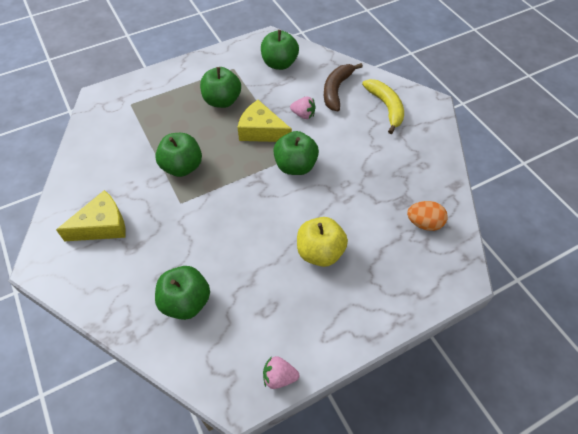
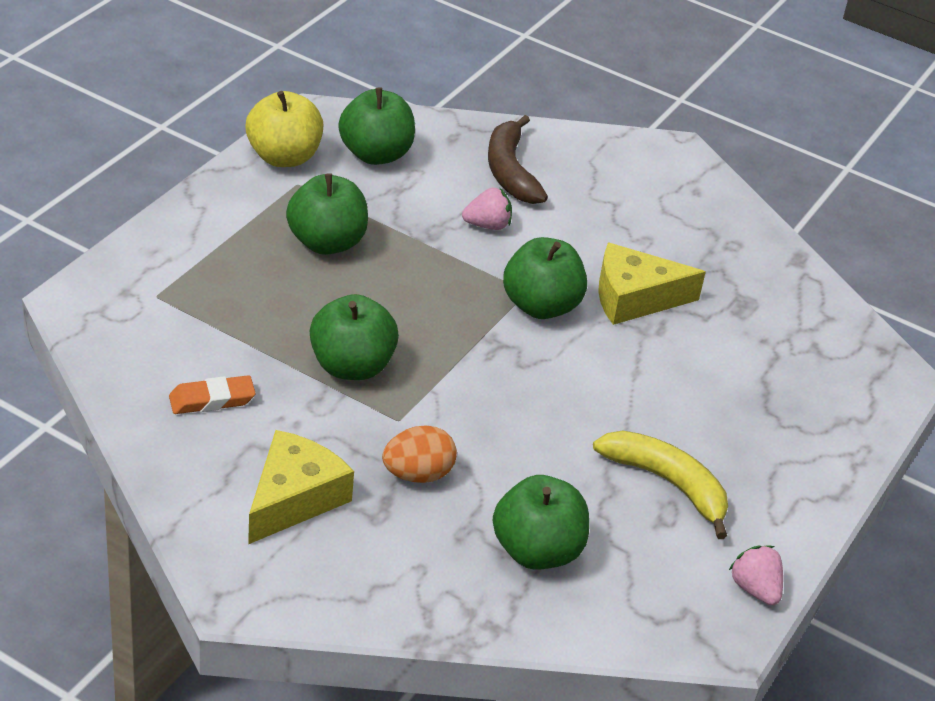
camera: 35 degrees left, 15 degrees down
yellow cheese [237,100,292,142] -> yellow cheese moved to [598,243,706,325]
pink strawberry [263,356,299,389] -> pink strawberry turned 90 degrees clockwise [729,545,783,605]
yellow apple [297,217,348,267] -> yellow apple moved to [246,91,324,167]
yellow banana [362,79,404,134] -> yellow banana moved to [593,431,728,539]
orange egg [407,201,448,231] -> orange egg moved to [382,426,457,483]
none -> orange eraser [169,375,255,414]

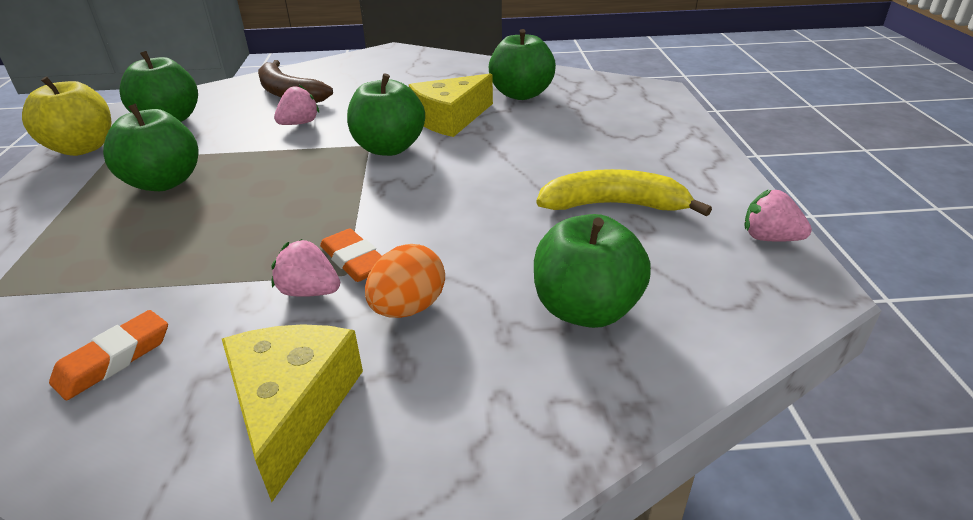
camera: 30 degrees left, 5 degrees down
green apple [310,294,399,380] -> green apple moved to [489,29,556,100]
none -> pink strawberry [271,239,340,297]
none -> orange eraser [320,228,382,282]

